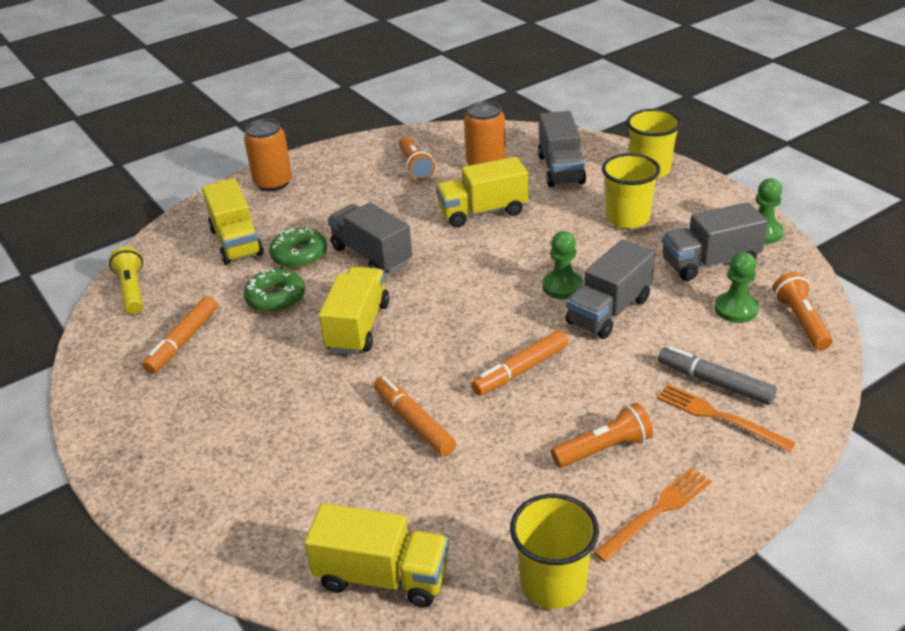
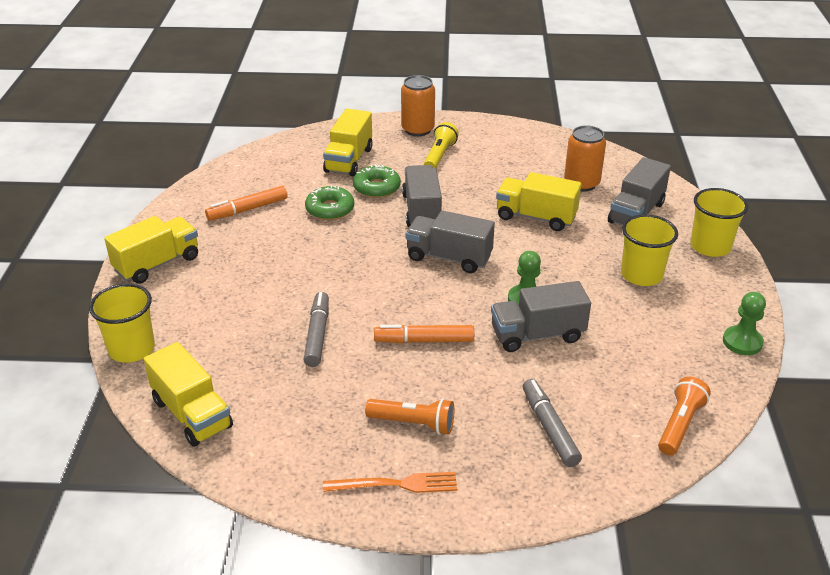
camera: 35 degrees right, 0 degrees up
yellow flashlight [109,246,143,314] -> yellow flashlight moved to [424,122,459,168]
yellow truck [319,267,389,354] -> yellow truck moved to [104,216,198,284]
orange marker [374,376,456,456] -> grey marker [304,292,329,367]
orange flashlight [399,136,435,181] -> none
yellow cup [510,494,599,609] -> yellow cup moved to [89,284,155,363]
orange fork [656,384,796,452] -> none
grey truck [662,202,768,281] -> grey truck moved to [406,211,495,273]
green pawn [714,252,759,323] -> none

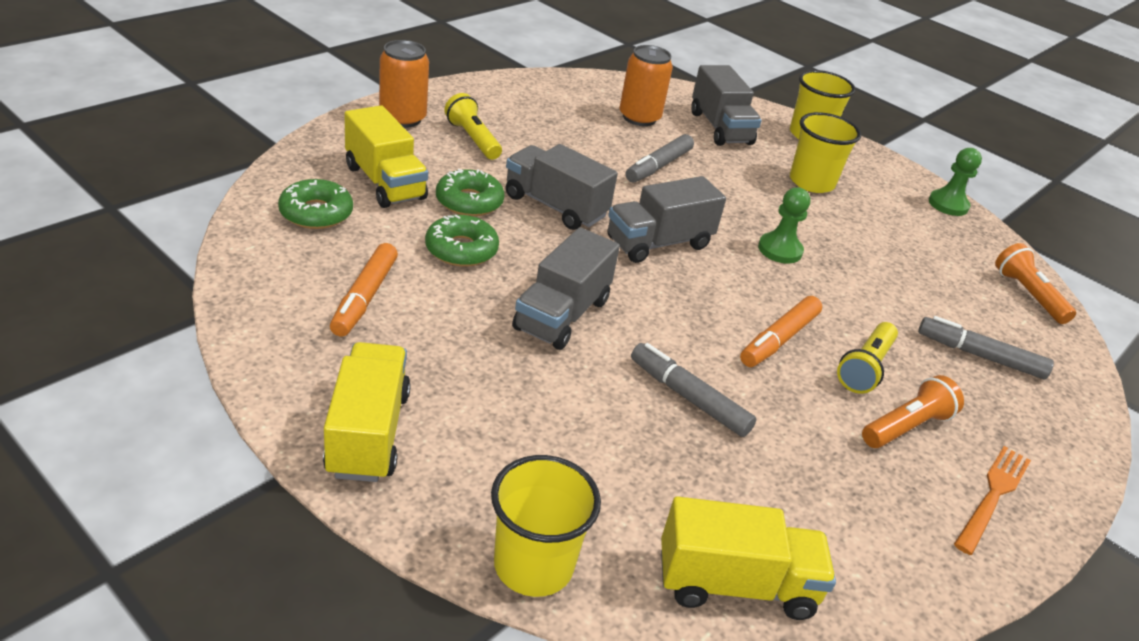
camera: 55 degrees left, 0 degrees up
grey truck [491,281,591,352] -> grey truck moved to [512,227,620,350]
yellow truck [496,172,581,231] -> grey marker [626,134,694,183]
none -> green donut [278,179,353,229]
none -> yellow flashlight [837,322,898,394]

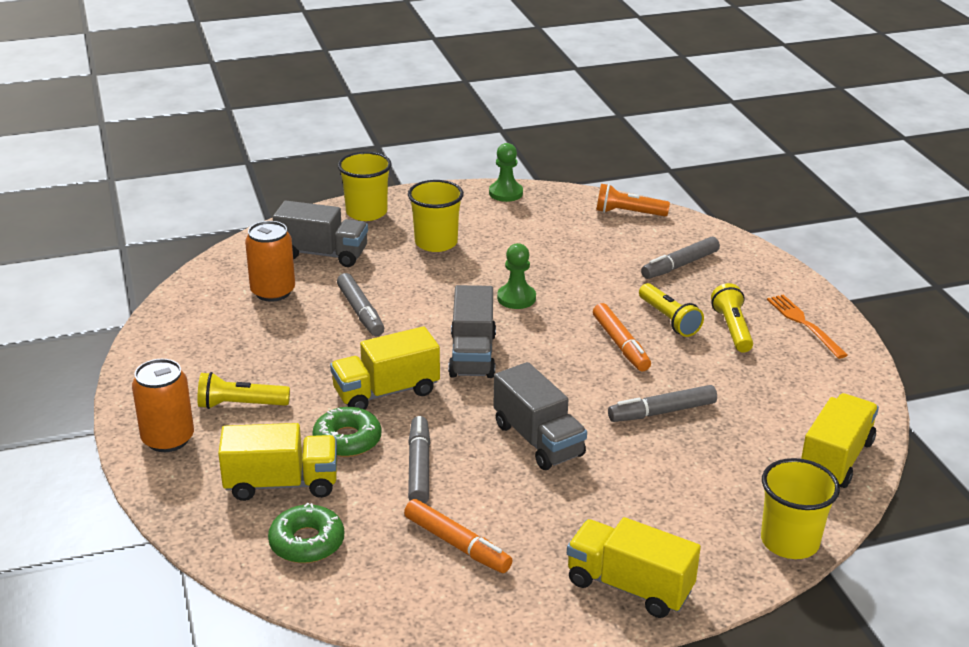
camera: 55 degrees left, 5 degrees down
green donut [425,215,499,267] -> grey marker [408,416,430,503]
grey truck [506,144,618,230] -> yellow truck [330,326,440,410]
orange flashlight [862,375,964,448] -> yellow flashlight [711,283,753,353]

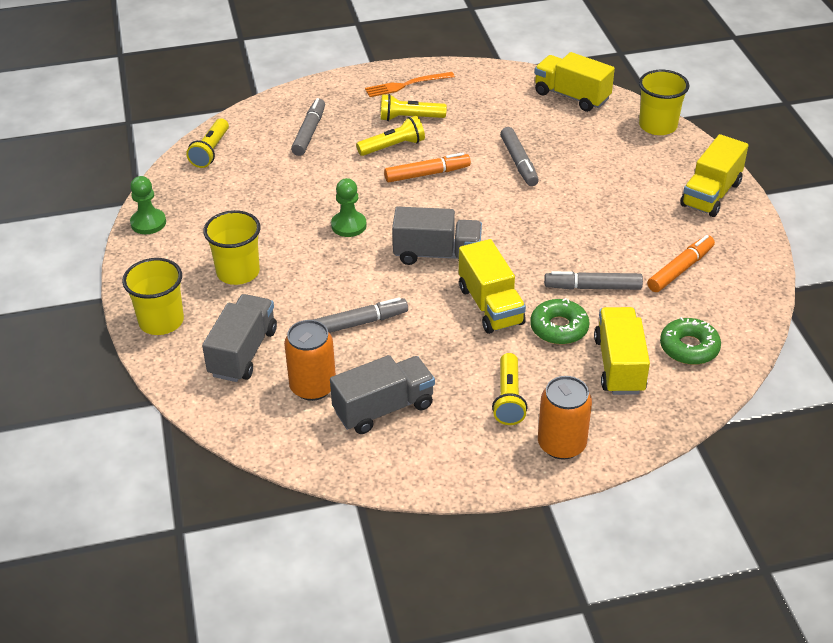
camera: 85 degrees left, 10 degrees up
grey truck [493,362,587,470] -> grey truck moved to [330,355,435,434]
orange flashlight [596,184,670,216] -> yellow flashlight [186,118,229,168]
grey marker [641,237,720,279] -> grey marker turned 135 degrees counterclockwise [291,98,325,156]

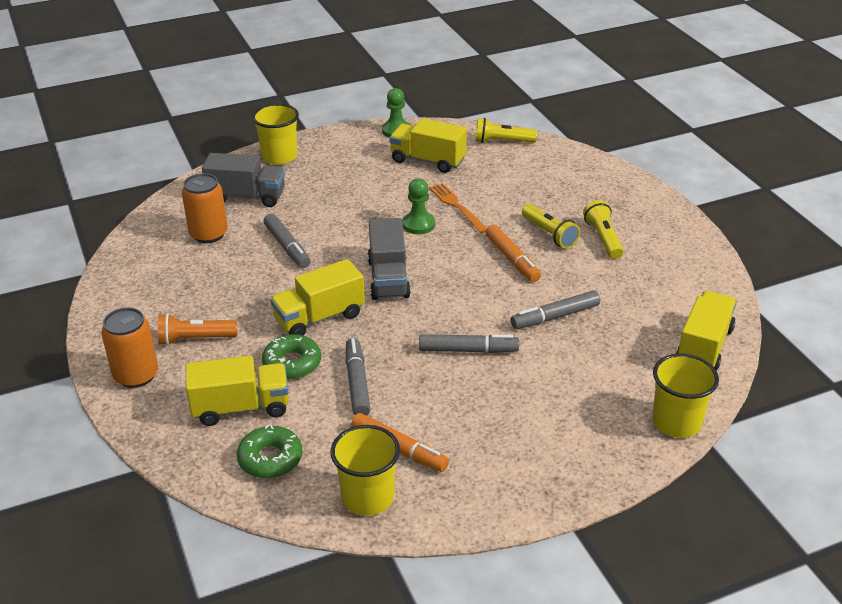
camera: 80 degrees right, 5 degrees down
yellow cup [203,210,261,285] -> yellow cup moved to [331,425,400,516]
grey marker [291,98,325,156] -> grey marker moved to [419,334,519,353]
grey truck [330,355,435,434] -> none
orange fork [365,72,455,97] -> orange fork moved to [429,183,487,233]
yellow flashlight [492,353,528,425] -> orange flashlight [158,313,237,345]
yellow truck [680,134,749,217] -> yellow truck moved to [390,118,467,173]

